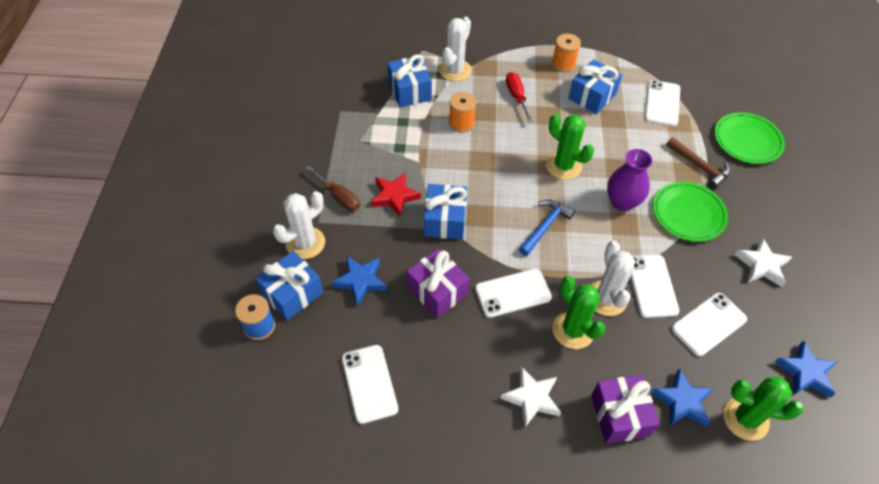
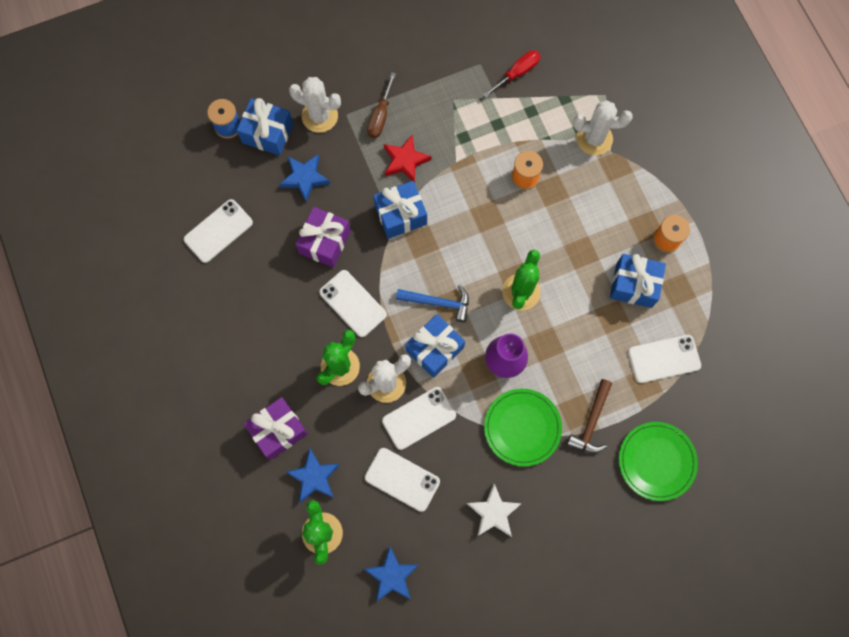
camera: 65 degrees right, 20 degrees up
blue gift [388,54,432,108] -> blue gift moved to [406,314,465,378]
white star [501,367,561,427] -> none
red screwdriver [506,72,533,122] -> red screwdriver moved to [482,50,540,98]

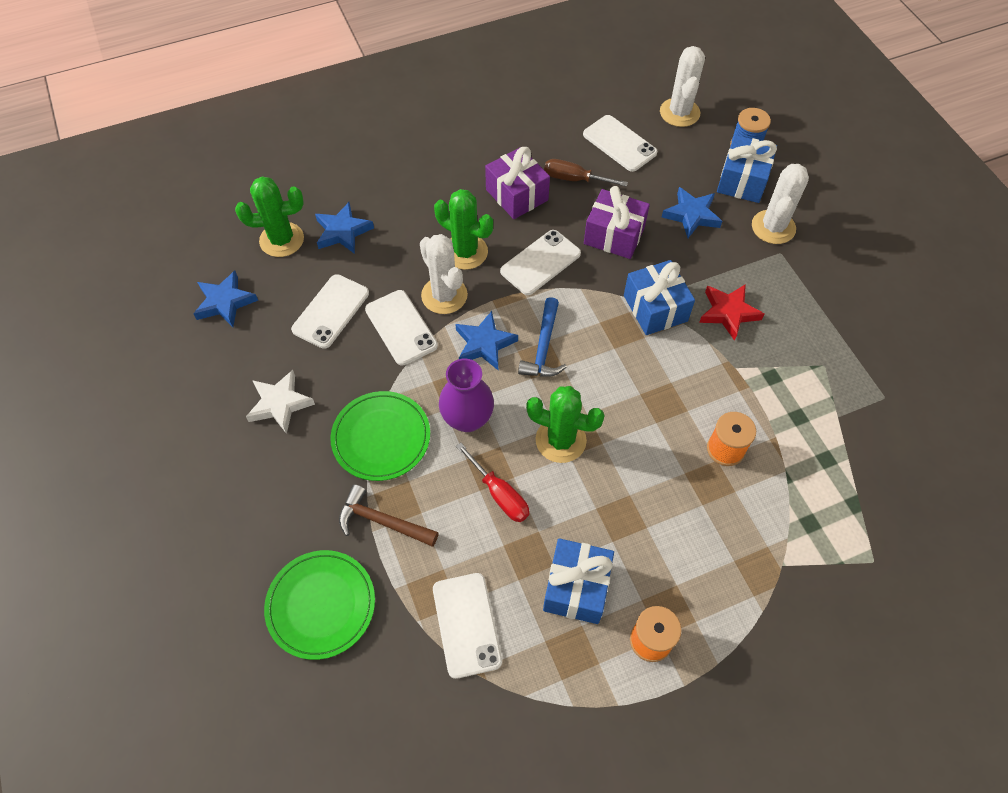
camera: 90 degrees right, 15 degrees down
purple gift [244,397,308,460] -> purple gift moved to [485,147,550,219]
brown screwdriver [367,72,396,138] -> brown screwdriver moved to [544,159,628,187]
blue gift [406,314,465,378] -> blue star [455,311,518,370]
red screwdriver [482,50,540,98] -> red screwdriver moved to [456,443,529,522]
white cactus [573,100,633,156] -> white cactus moved to [660,46,705,127]

